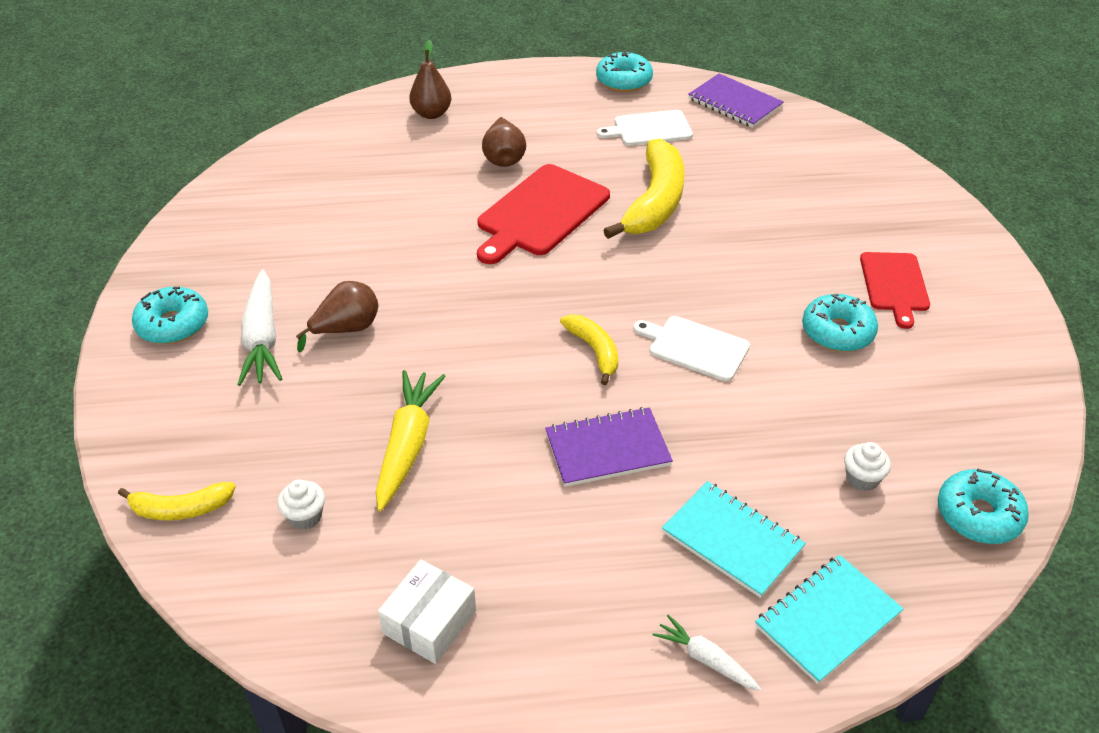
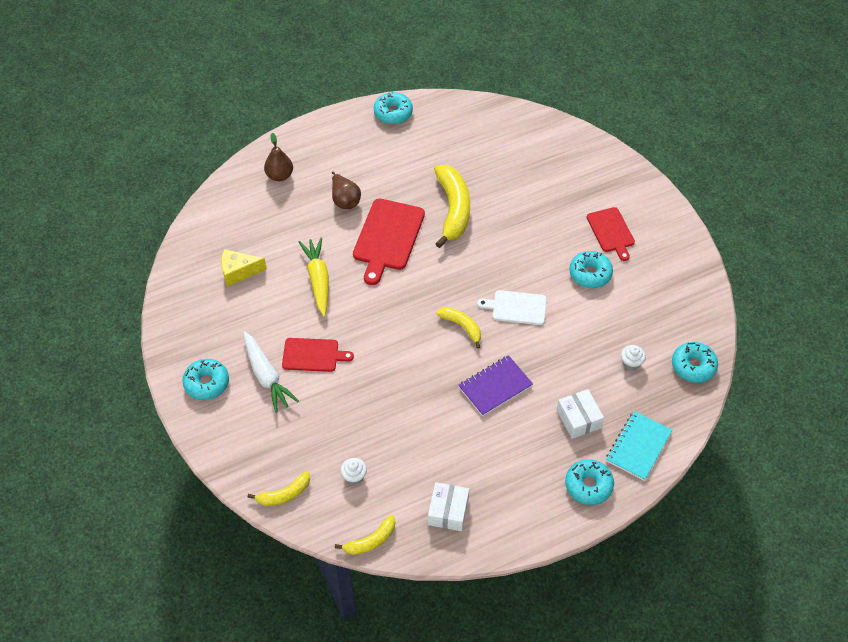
camera: 20 degrees left, 10 degrees up
brown pear [296,281,378,352] -> red cutting board [282,338,354,372]
yellow carrot [376,370,446,511] -> yellow carrot moved to [299,238,329,317]
white cutting board [597,110,693,146] -> none
white carrot [653,614,761,691] -> turquoise donut [565,459,614,505]
turquoise notebook [662,481,806,598] -> white box [557,389,604,439]
purple notebook [688,74,784,128] -> none
none -> yellow cheese [221,249,267,287]
none -> yellow banana [335,515,395,555]

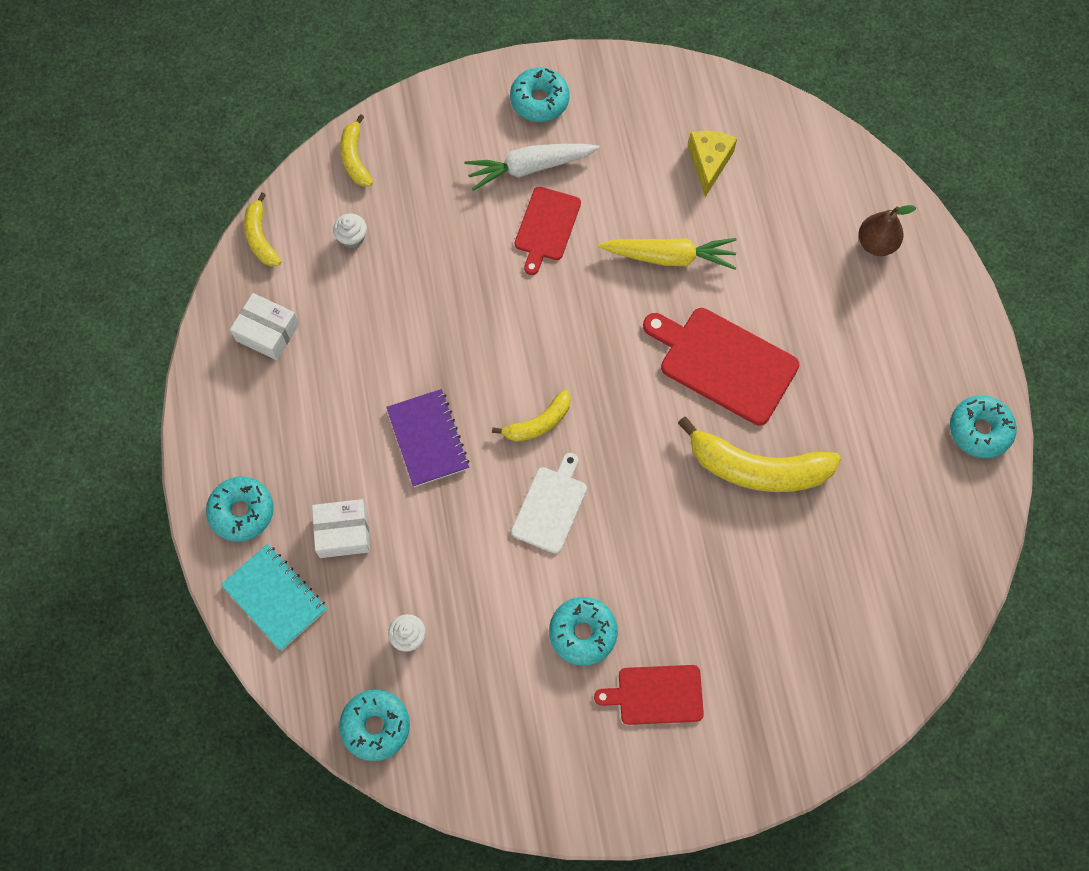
camera: 105 degrees right, 15 degrees up
brown pear [332,171,361,209] -> none

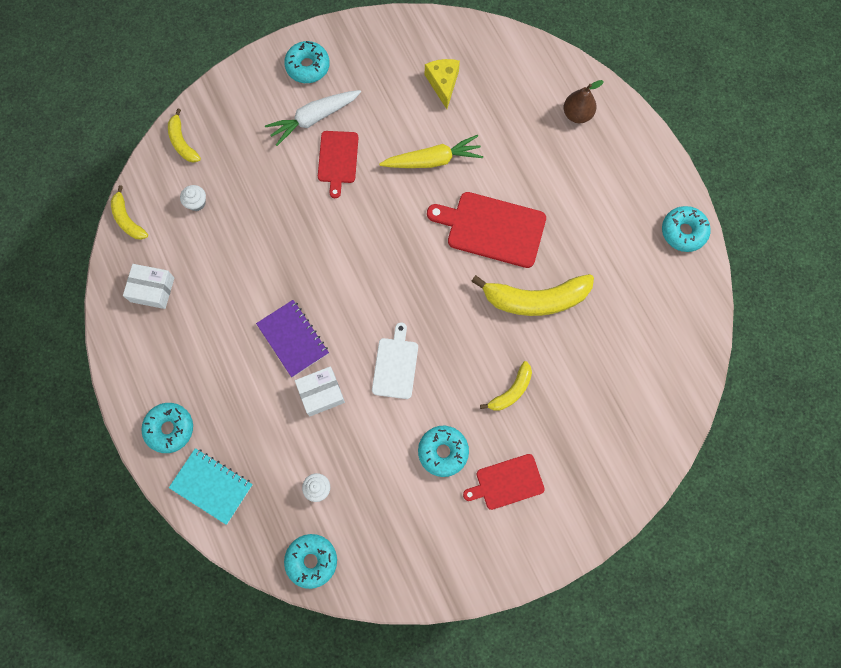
camera: 15 degrees left, 5 degrees up
white box [312,499,370,558] -> white box moved to [295,366,345,416]
yellow banana [492,390,571,441] -> yellow banana moved to [480,361,532,411]

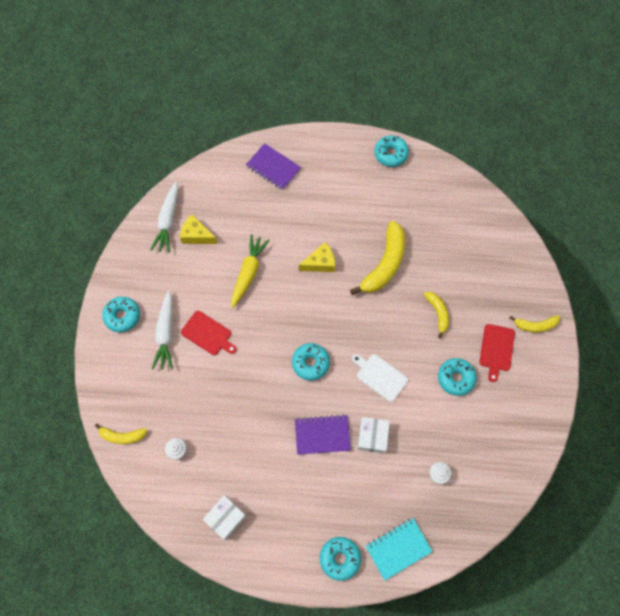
camera: 60 degrees left, 5 degrees down
yellow banana [111,185,148,240] -> yellow banana moved to [510,316,560,332]
turquoise donut [284,534,337,589] -> turquoise donut moved to [292,343,330,381]
red cutting board [427,192,546,268] -> yellow cheese [299,242,335,272]
brown pear [564,80,604,123] -> purple notebook [246,143,302,190]
none -> white carrot [150,181,178,253]

